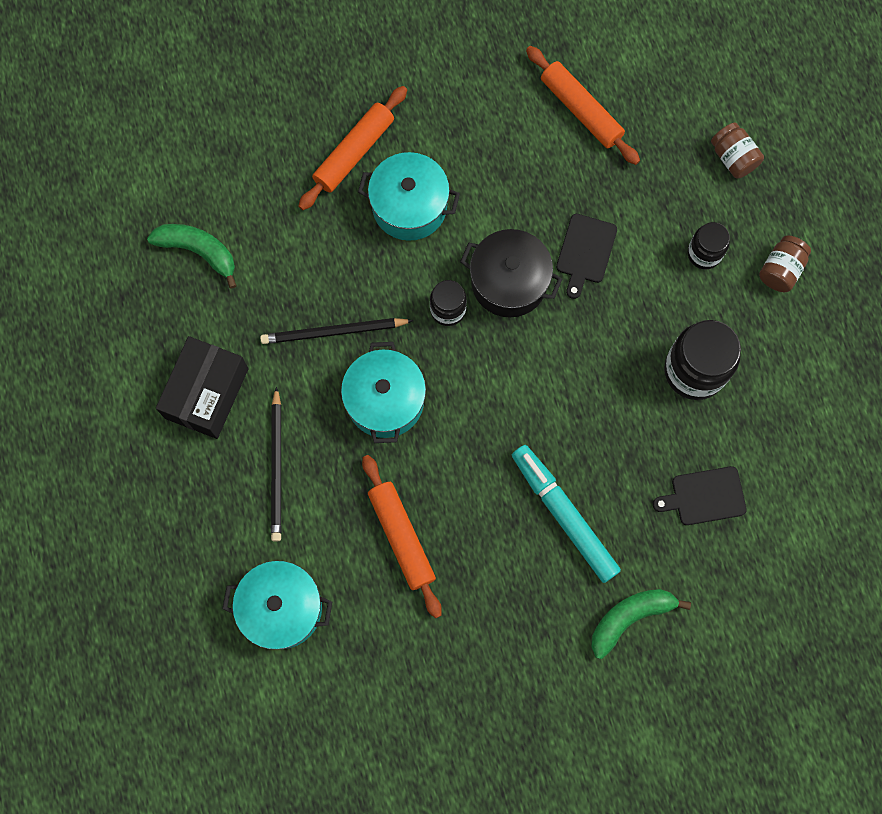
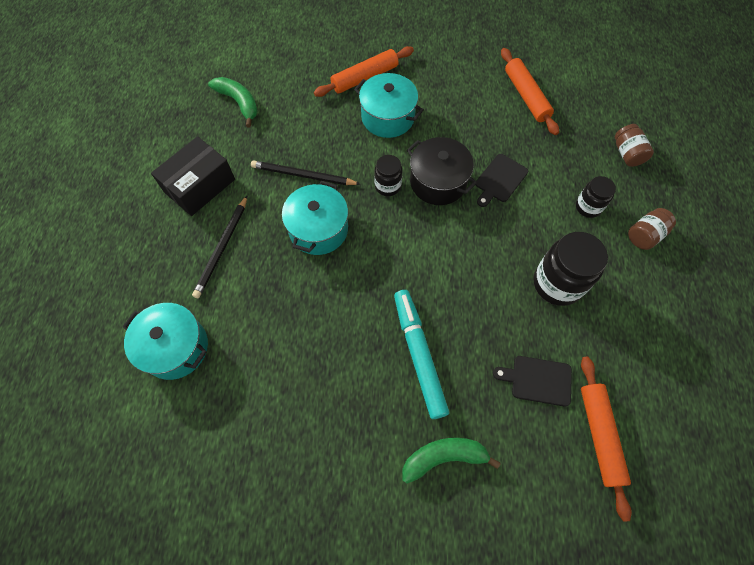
camera: 20 degrees right, 10 degrees down
orange rolling pin [362,455,442,618] -> orange rolling pin moved to [581,356,632,521]

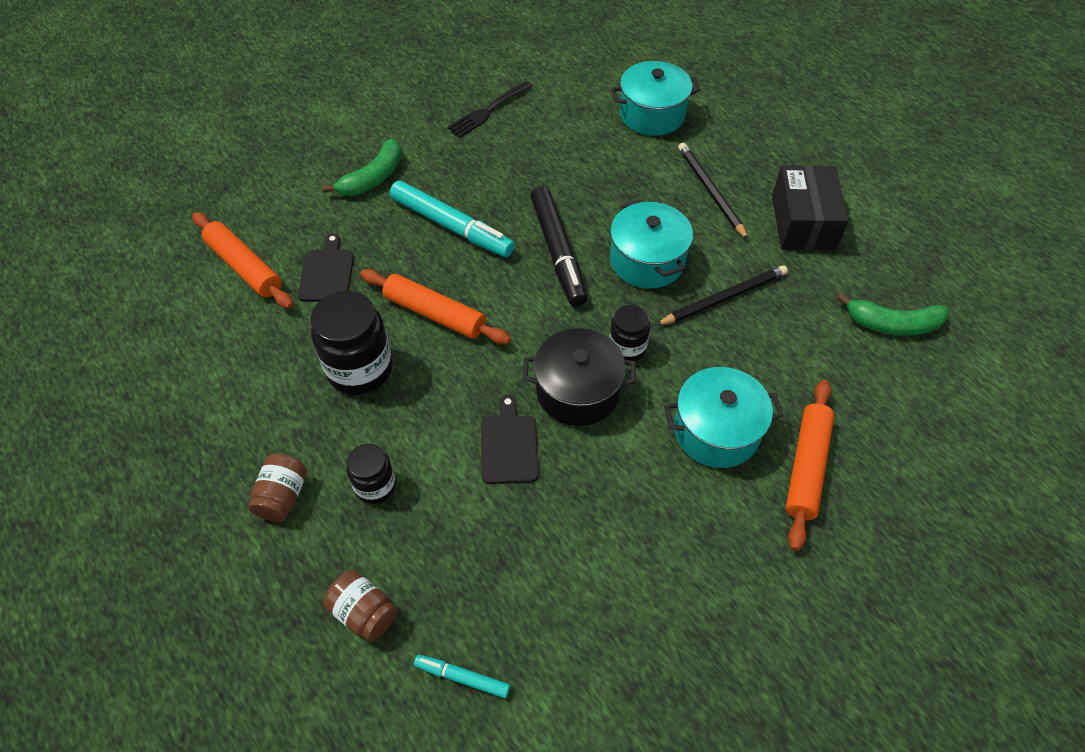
camera: 140 degrees right, 10 degrees down
black cutting board [493,356,572,407] -> black cutting board turned 60 degrees counterclockwise [298,233,354,302]
orange rolling pin [501,48,559,135] -> orange rolling pin moved to [360,269,511,344]
none -> turquoise marker [414,655,510,698]
none -> black fork [447,81,533,138]
none -> black marker [530,186,587,307]

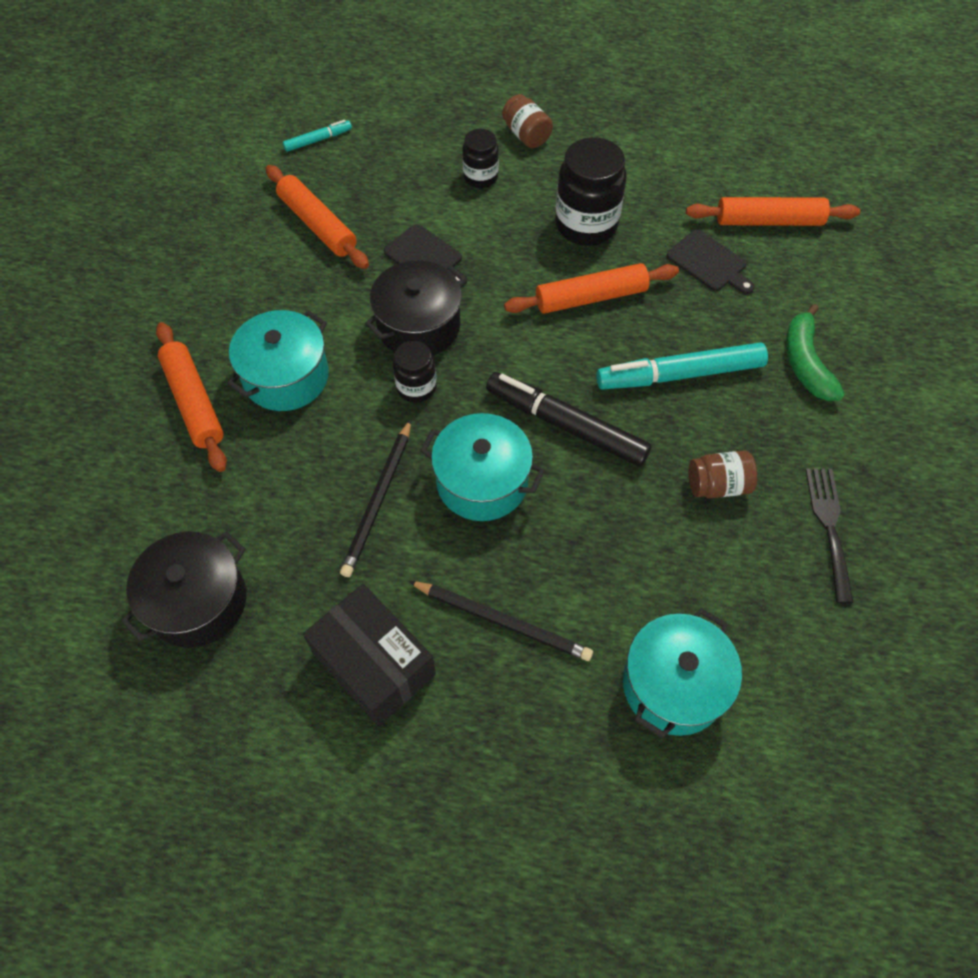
camera: 135 degrees right, 5 degrees up
brown jar [324,570,397,642] -> brown jar moved to [688,451,758,498]
green banana [837,293,948,336] -> black pot [121,532,246,648]
none -> orange rolling pin [266,165,369,269]

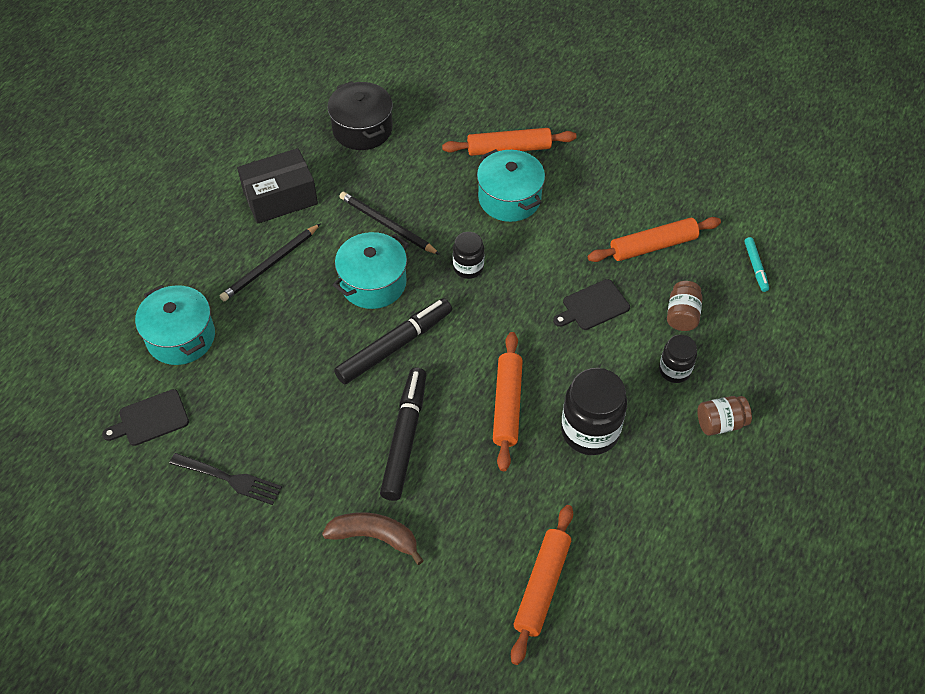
camera: 110 degrees right, 5 degrees down
black pot [365,260,466,356] -> none
turquoise marker [596,342,768,389] -> black marker [380,368,426,501]
black cutting board [667,229,755,294] -> black cutting board moved to [102,389,189,446]
brown jar [688,451,758,498] -> brown jar moved to [667,281,702,331]
green banana [786,304,845,401] -> brown banana [322,512,424,565]

